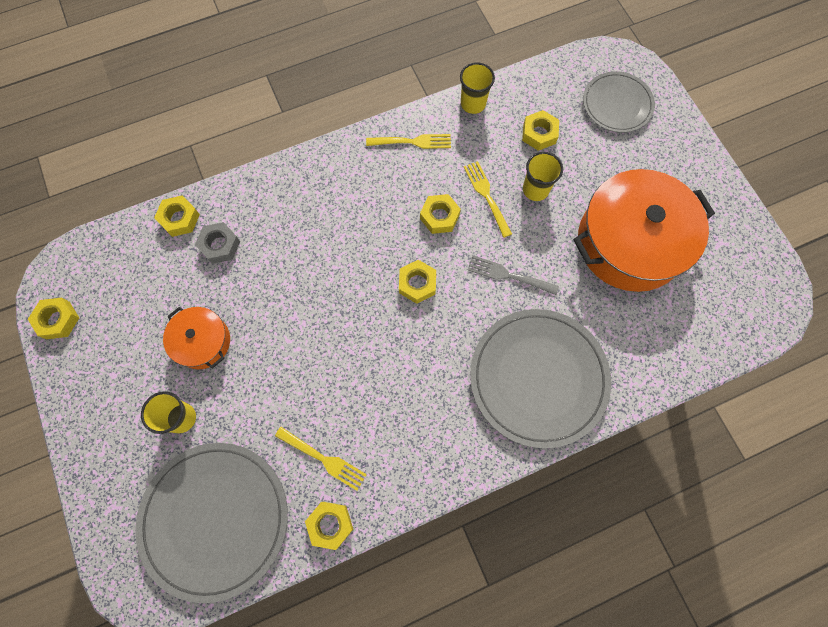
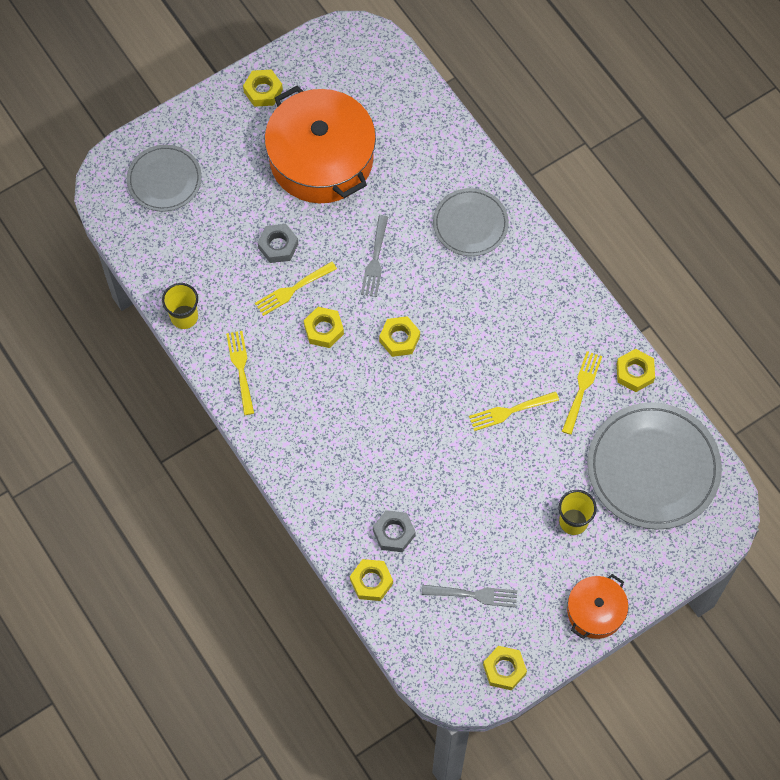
camera: 100 degrees left, 5 degrees down
orange pot [163,307,230,369] -> orange pot moved to [567,574,629,639]
grey plate [470,309,611,449] -> grey plate [433,188,509,256], size x0.59
yellow nut [522,110,559,151] -> yellow nut moved to [243,70,283,107]
yellow cup [523,152,563,201] -> grey nut [258,224,298,263]
none -> grey fork [422,585,517,607]
none -> yellow fork [469,392,559,431]

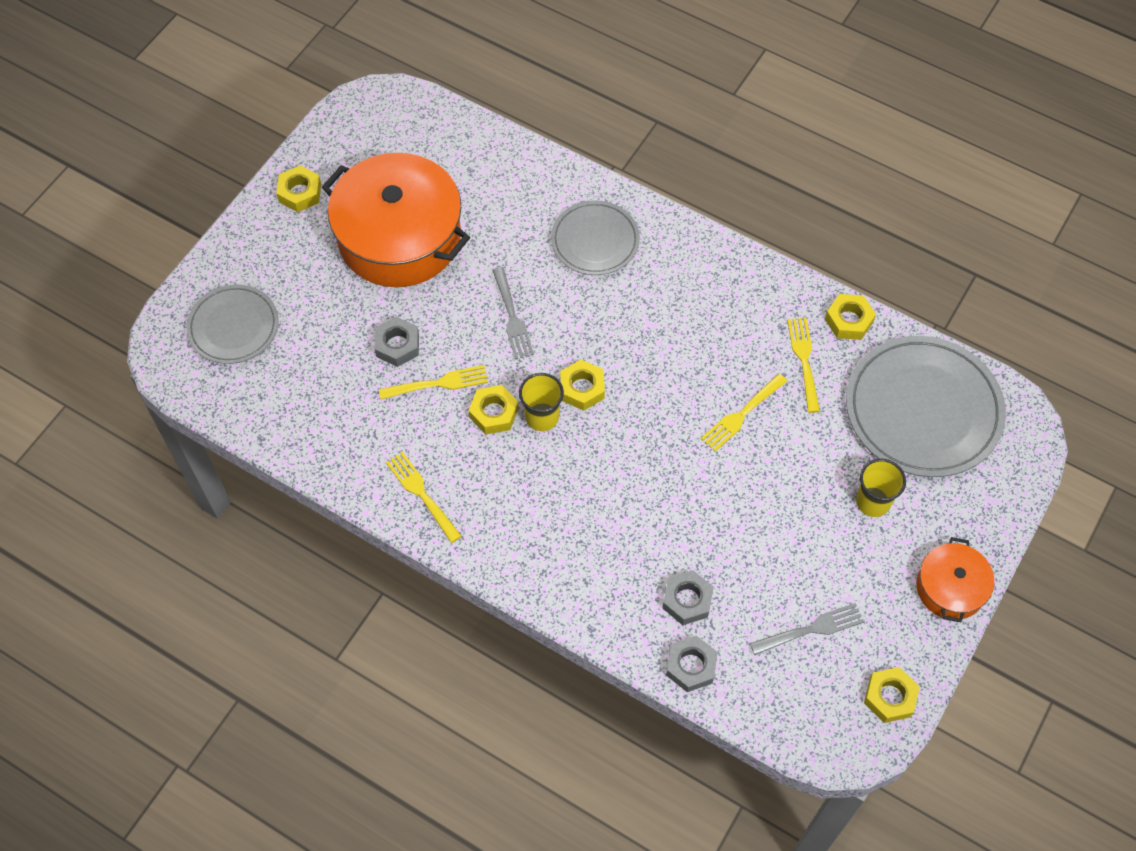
camera: 25 degrees left, 5 degrees down
yellow cup [162,283,198,329] -> yellow cup moved to [519,373,564,431]
yellow fork [255,261,337,316] -> yellow fork turned 135 degrees counterclockwise [379,365,488,400]
yellow nut [350,559,393,601] -> grey nut [666,635,718,692]

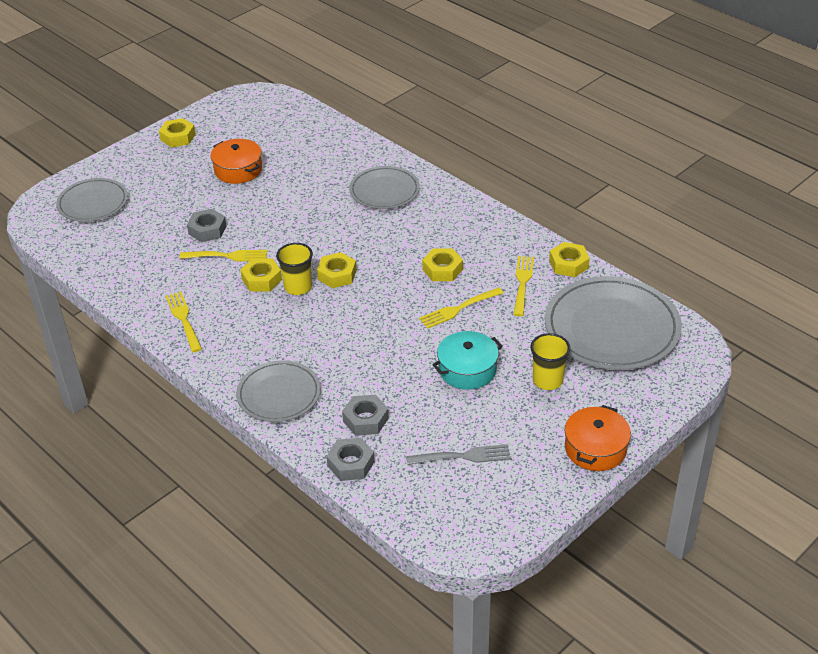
camera: 15 degrees right, 20 degrees down
orange pot [322,153,470,287] -> orange pot [211,139,262,184], size x0.50
grey fork [492,267,534,359] -> none
yellow nut [864,667,920,723] -> yellow nut moved to [422,248,463,281]
none -> grey plate [236,361,321,422]
none -> turquoise pot [432,331,503,390]

